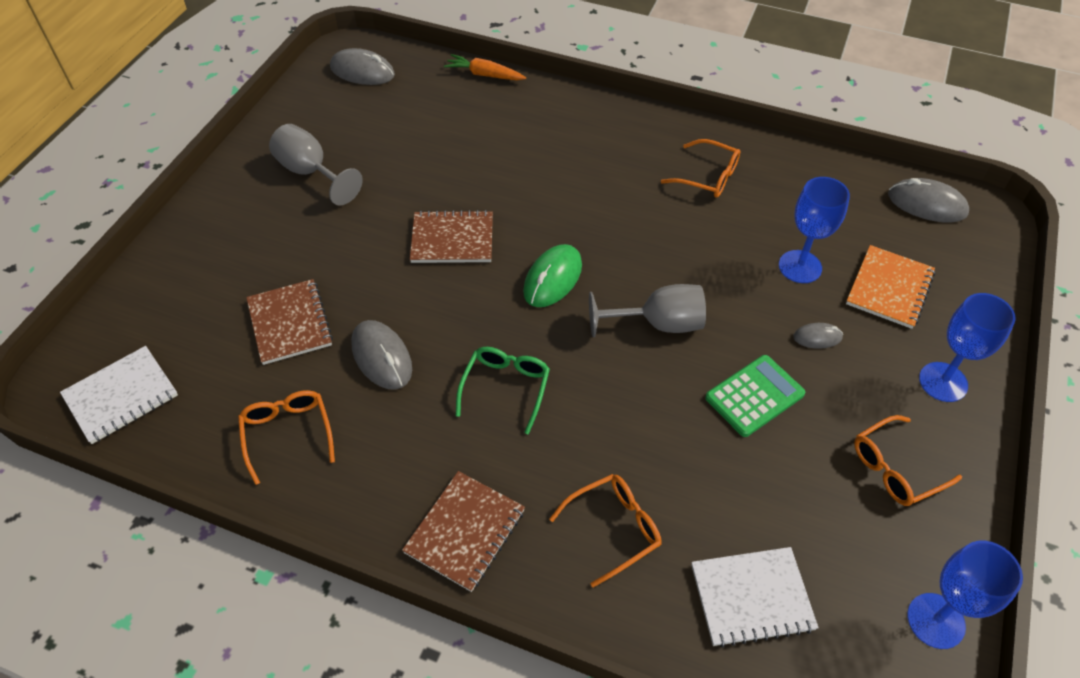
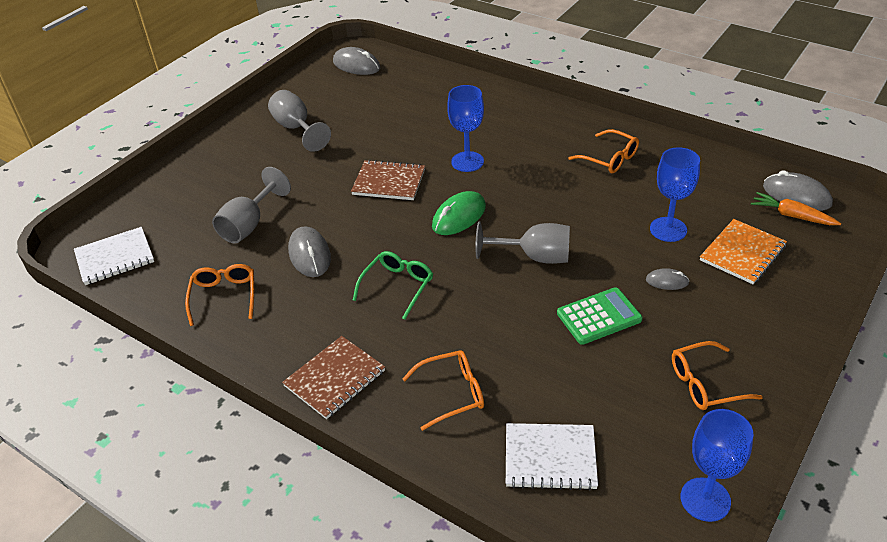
camera: 15 degrees right, 10 degrees down
brown notebook [246,279,333,365] -> grey goblet [212,167,291,243]
orange carrot [444,54,526,80] -> orange carrot moved to [751,192,841,225]
blue goblet [919,293,1016,402] -> blue goblet moved to [447,85,484,172]

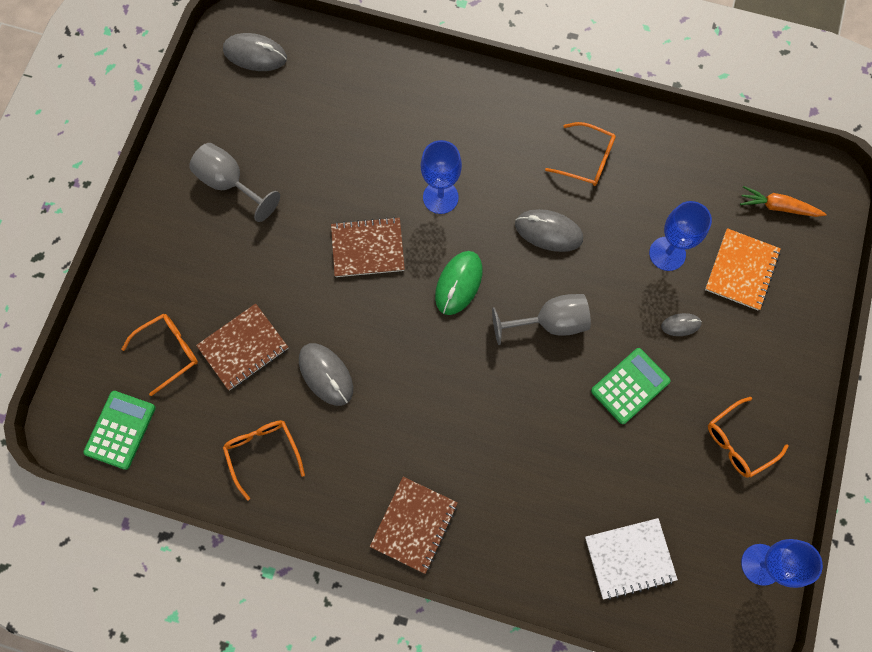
camera: 20 degrees left, 30 degrees up
white notebook [74,227,154,285] -> green calculator [84,391,155,470]
grey goblet [212,167,291,243] -> brown notebook [196,304,288,390]
green glasses [353,251,433,319] -> none
orange glasses [402,350,484,431] -> orange glasses moved to [121,313,198,396]
grey mouse [763,170,833,211] -> grey mouse moved to [515,209,583,252]

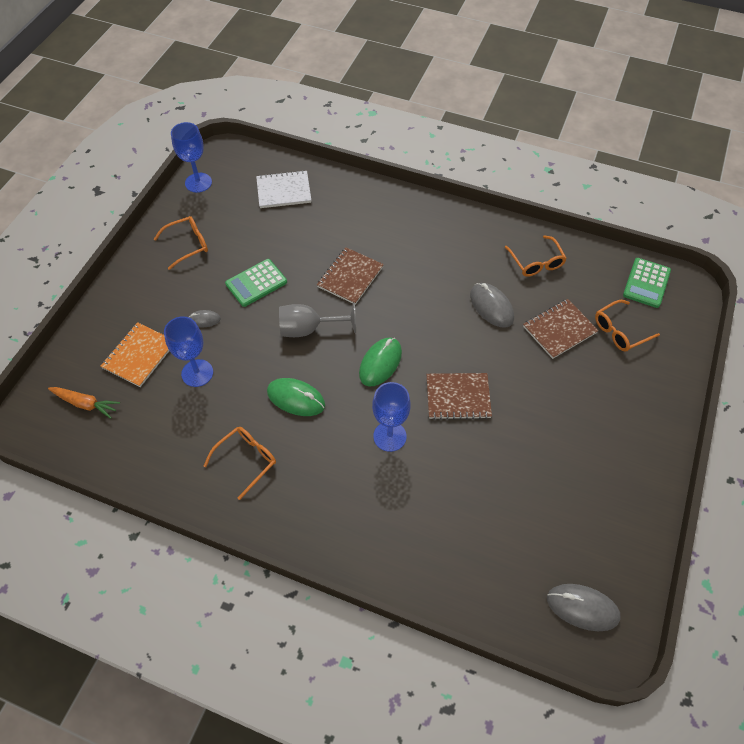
camera: 175 degrees left, 15 degrees down
grey goblet [189,143,280,222] -> none
brown notebook [370,477,458,574] -> brown notebook moved to [317,247,384,305]
grey mouse [515,209,583,252] -> green mouse [267,378,325,416]
orange glasses [545,122,616,186] -> orange glasses turned 105 degrees clockwise [204,427,276,500]

